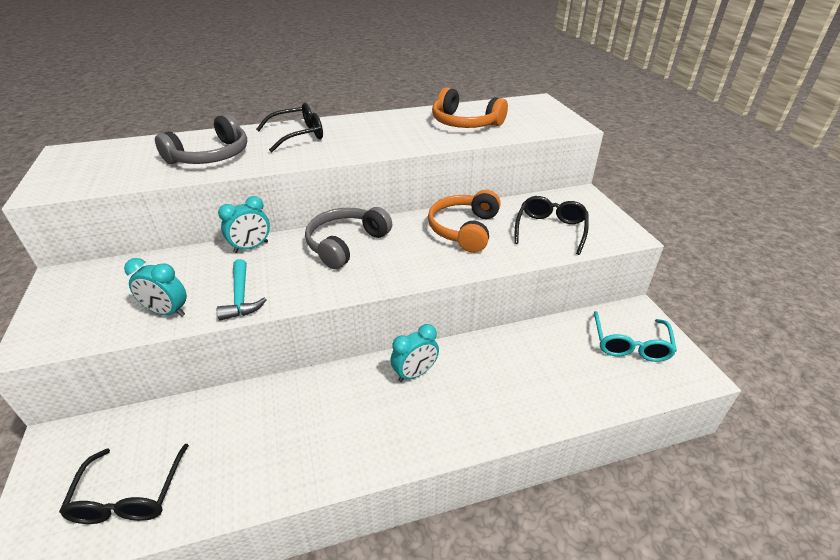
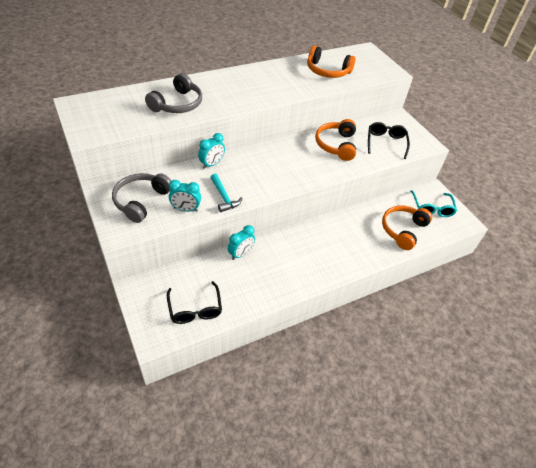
camera: 15 degrees left, 10 degrees up
black glasses [256,103,323,152] -> none
grey headphones [305,207,392,269] -> grey headphones moved to [112,173,171,223]
turquoise clock [390,324,439,382] -> turquoise clock moved to [228,225,255,260]
none -> orange headphones [382,205,432,250]

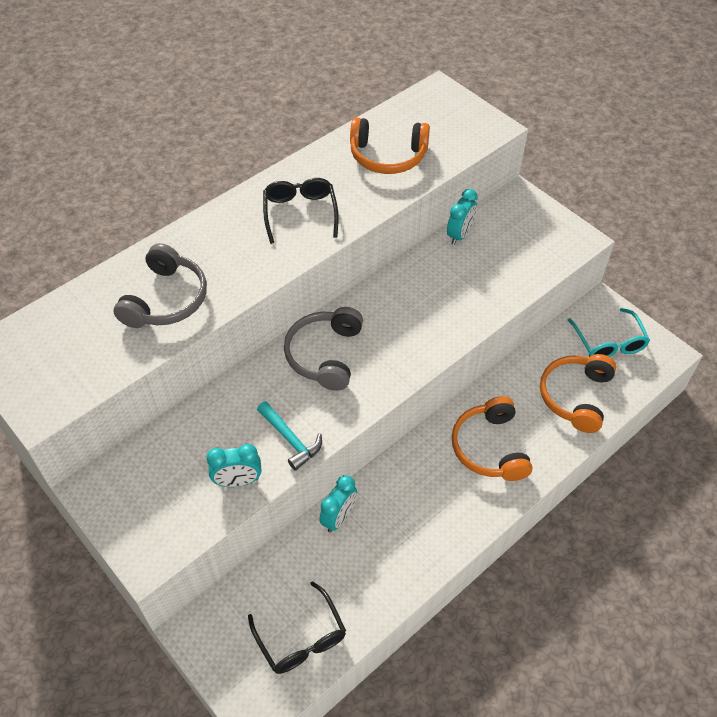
camera: 10 degrees left, 5 degrees up
grey headphones [112,173,171,223] -> grey headphones moved to [284,307,363,391]
turquoise clock [198,133,225,169] -> turquoise clock moved to [447,189,478,245]
orange headphones [315,119,356,161] -> orange headphones moved to [452,396,532,481]
black glasses [368,122,410,159] -> black glasses moved to [263,178,339,244]

